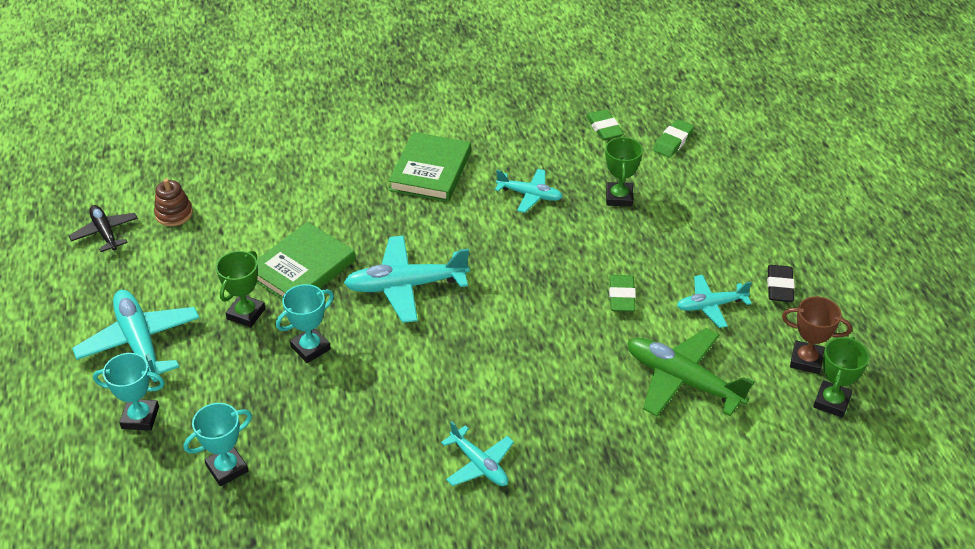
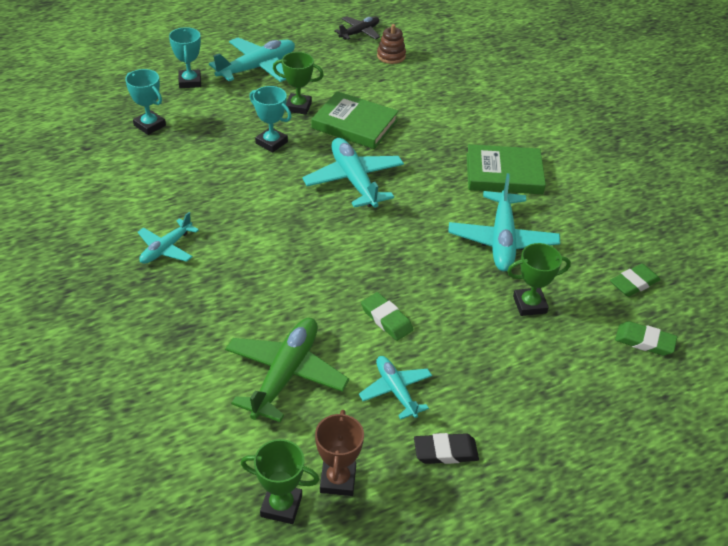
camera: 75 degrees right, 0 degrees up
turquoise plane [495,169,563,213] -> turquoise plane [448,173,560,271], size x1.68
green eraser [609,275,636,312] -> green eraser turned 60 degrees clockwise [361,292,413,341]

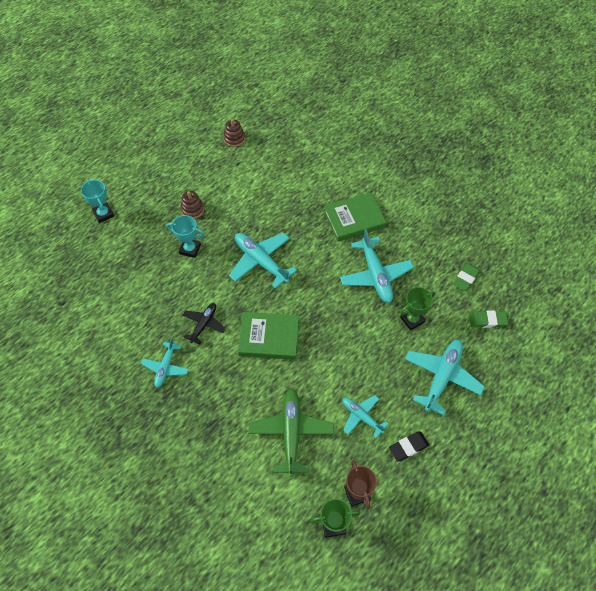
camera: 20 degrees left, 15 degrees up
turquoise trophy [125,69,166,135] -> none
turquoise plane [209,38,295,82] -> turquoise plane moved to [405,340,485,415]
green trophy [273,52,324,115] -> brown stacking toy [181,191,204,219]
green book [312,91,399,149] -> green book moved to [238,312,299,360]
black plane [334,16,380,40] -> black plane moved to [183,303,226,344]
green eraser [361,292,413,341] -> none

